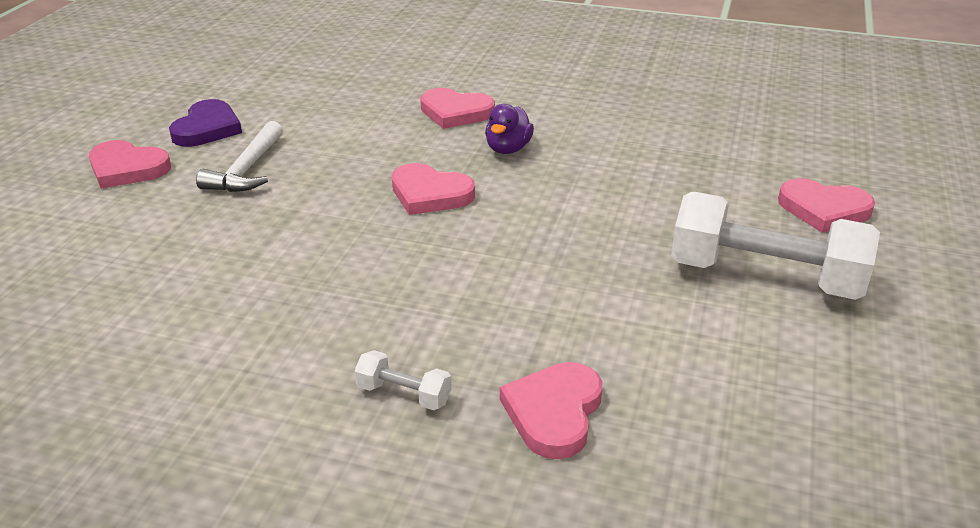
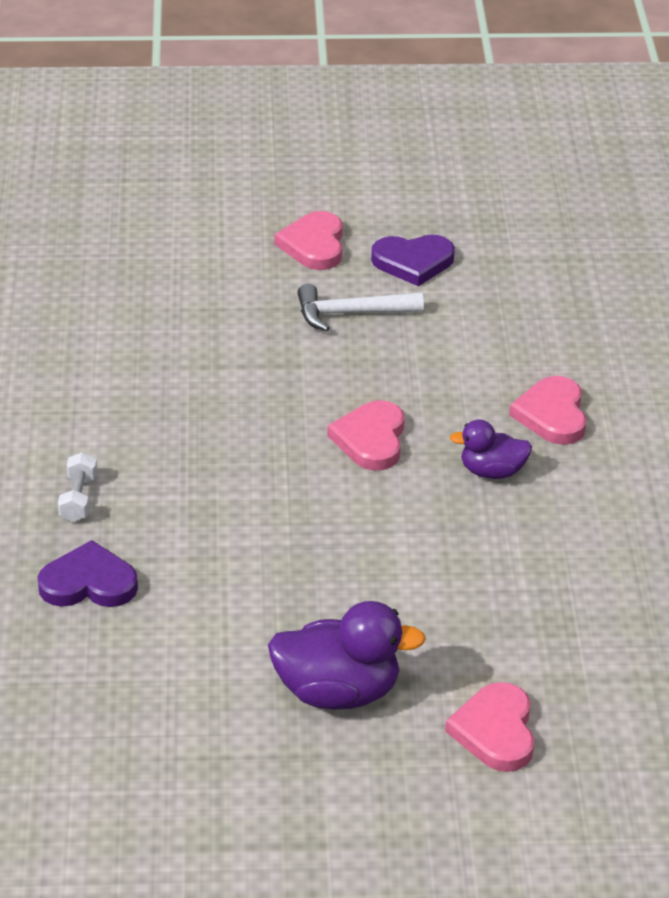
camera: 70 degrees right, 5 degrees up
pink heart [500,362,602,459] -> purple heart [38,540,138,607]
white dumbbell [671,192,880,300] -> purple duck [268,601,426,710]

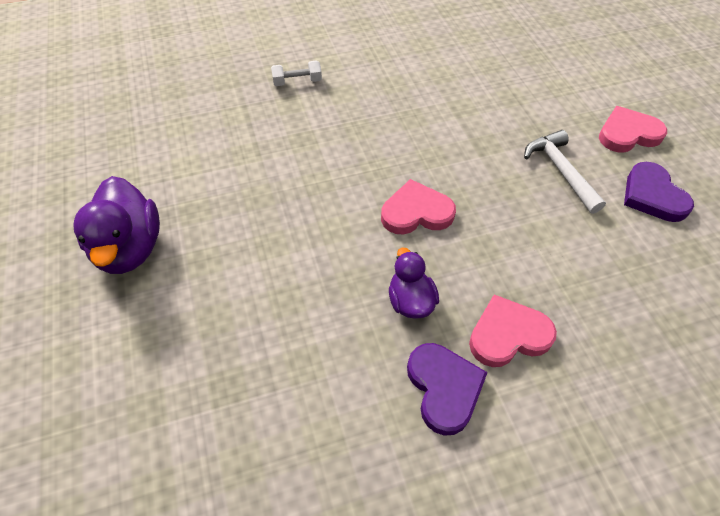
camera: 75 degrees right, 15 degrees up
purple heart [38,540,138,607] -> purple heart moved to [407,343,488,436]
pink heart [445,682,535,772] -> none

